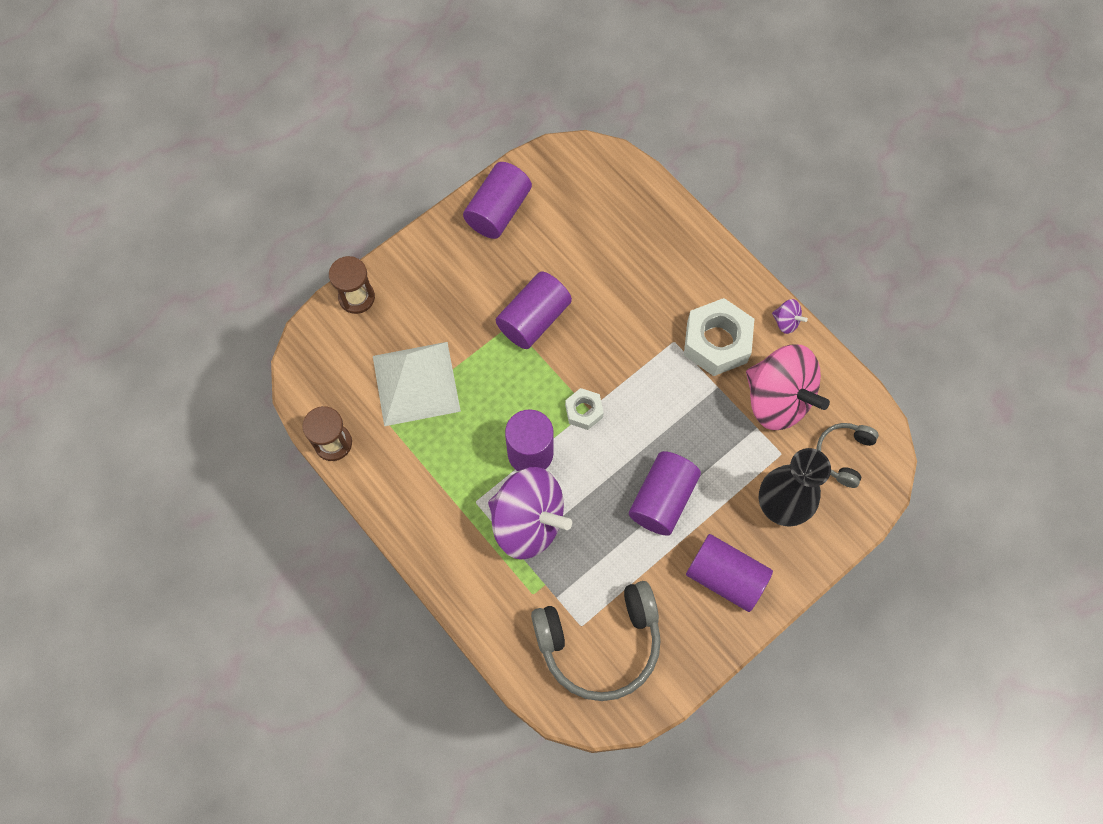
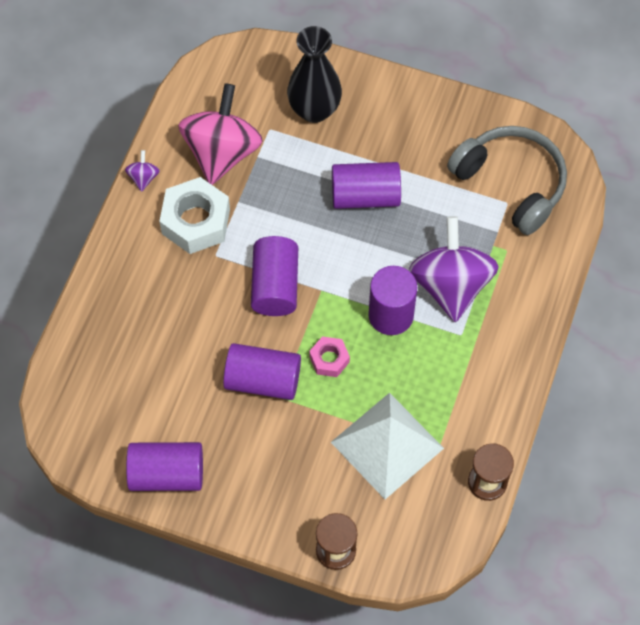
camera: 120 degrees left, 5 degrees down
white nut [565,388,604,430] -> none
purple cylinder [686,534,773,612] -> purple cylinder moved to [251,236,298,316]
grey headphones [817,423,879,488] -> none
none -> pink nut [309,336,350,377]

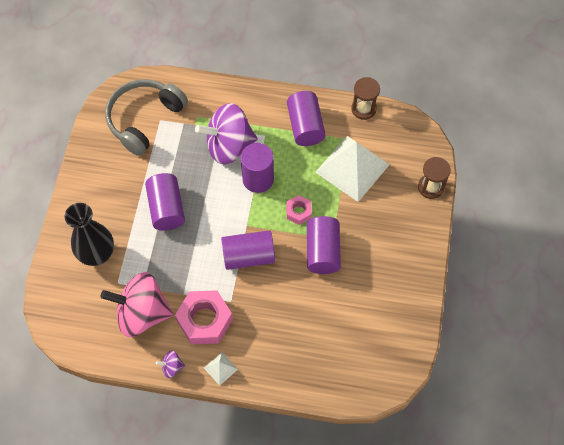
camera: 100 degrees left, 0 degrees up
purple cylinder [126,442,203,491] -> purple cylinder moved to [287,91,326,146]
white nut [159,177,230,254] -> pink nut [175,290,233,345]
none -> white pyramid [204,352,238,386]

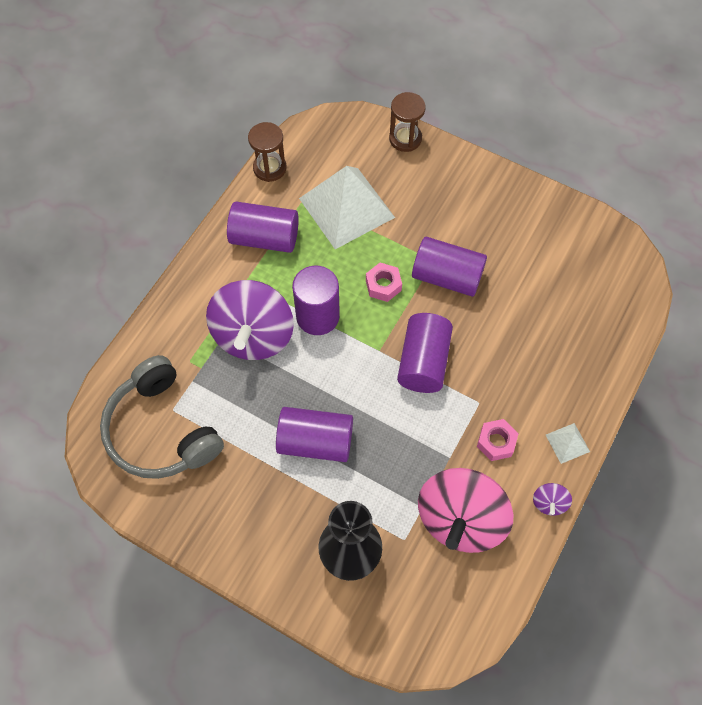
camera: 70 degrees left, 0 degrees up
pink nut [175,290,233,345] -> pink nut [477,419,519,461], size x0.54

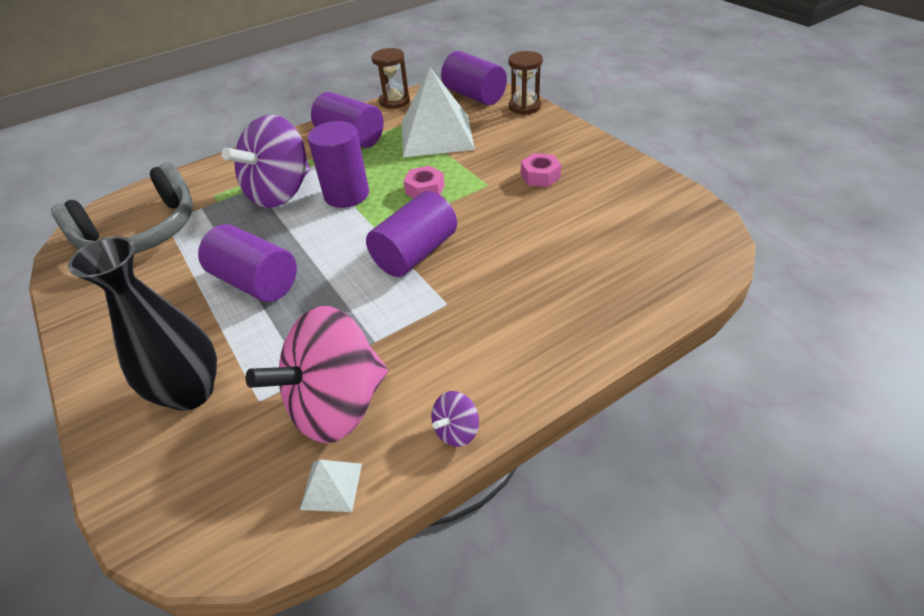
camera: 30 degrees right, 20 degrees down
grey headphones [100,355,224,479] -> grey headphones turned 120 degrees counterclockwise [51,163,193,254]
purple cylinder [412,237,487,297] -> purple cylinder moved to [441,51,507,105]
pink nut [477,419,519,461] -> pink nut moved to [521,153,561,187]
white pyramid [546,423,590,464] -> white pyramid moved to [300,460,362,512]

